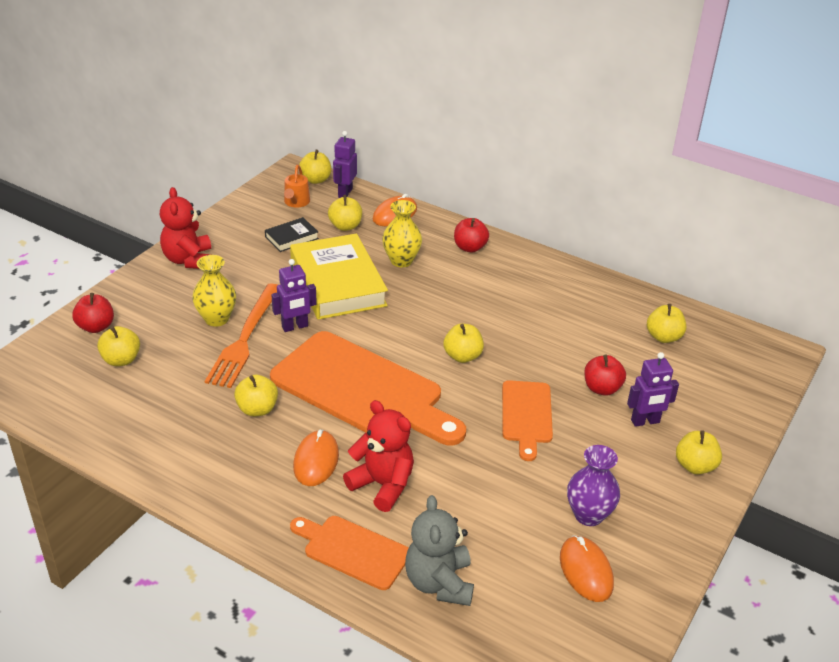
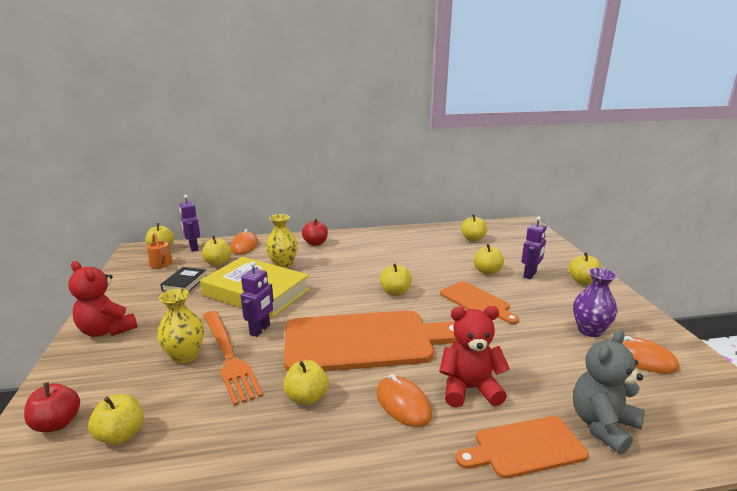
camera: 40 degrees left, 15 degrees down
grey teddy bear [405,495,474,606] -> grey teddy bear turned 90 degrees clockwise [573,330,645,454]
red apple [584,354,626,396] -> yellow apple [473,244,504,275]

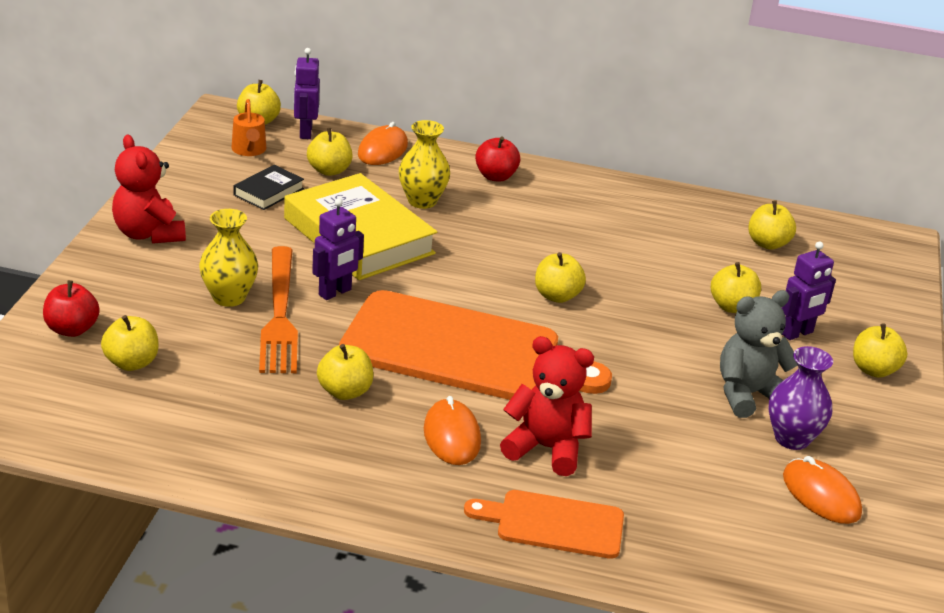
camera: 20 degrees right, 10 degrees up
orange cutting board [440,281,519,324] -> none
grey teddy bear [573,330,645,454] -> grey teddy bear moved to [720,290,798,418]

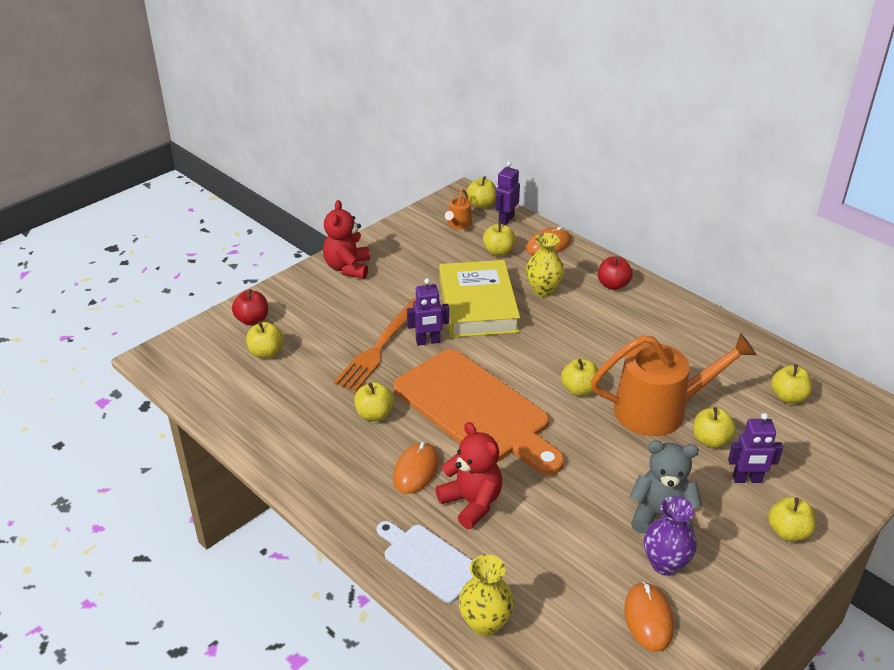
camera: 35 degrees right, 5 degrees up
yellow vase [199,209,258,307] -> yellow vase moved to [459,554,514,637]
black book [234,165,304,210] -> none
orange cutting board [464,490,624,559] -> white cutting board [377,521,473,603]
none -> orange watering can [591,333,756,436]

